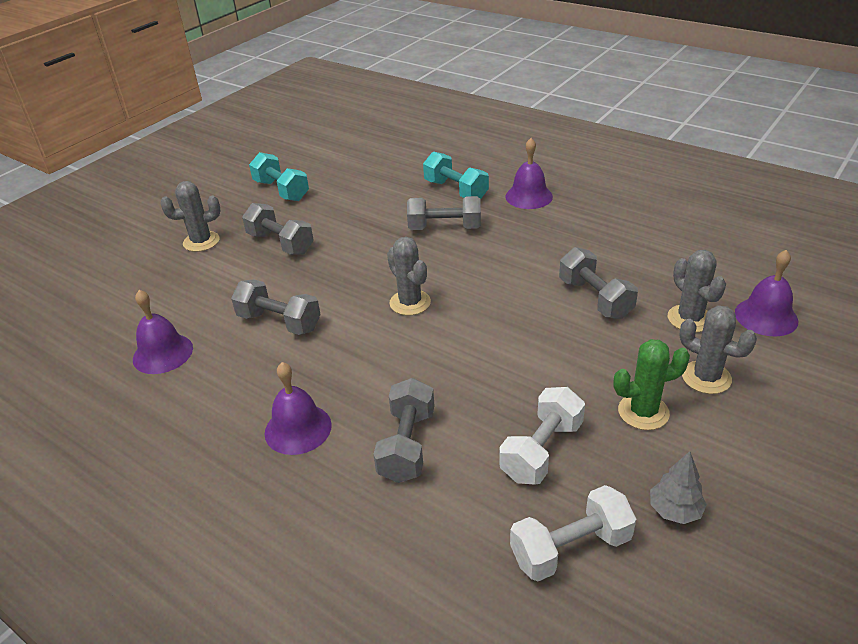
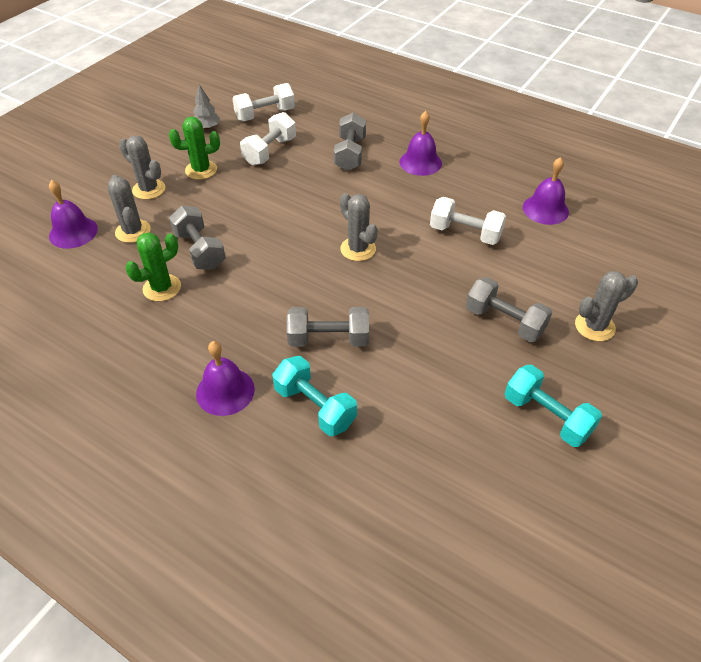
camera: 175 degrees right, 10 degrees up
grey dumbbell [231,279,321,335] -> white dumbbell [430,197,506,245]
none -> green cactus [125,232,181,301]

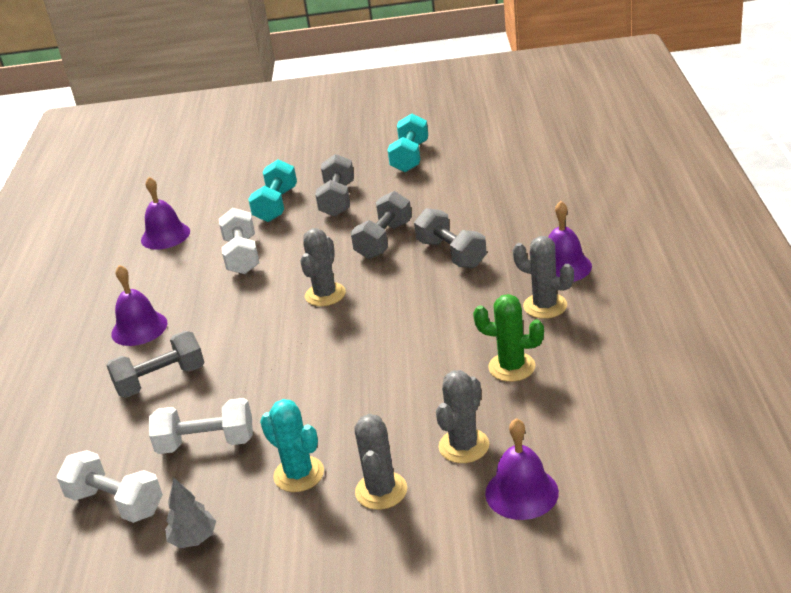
camera: 120 degrees left, 15 degrees down
green cactus [169,117,220,180] -> turquoise cactus [260,399,324,492]
grey dumbbell [169,206,226,270] -> grey dumbbell moved to [350,191,412,259]
turquoise dumbbell [272,356,357,436] -> turquoise dumbbell moved to [248,159,297,222]
grey cactus [575,271,638,341] -> grey cactus moved to [513,236,574,319]

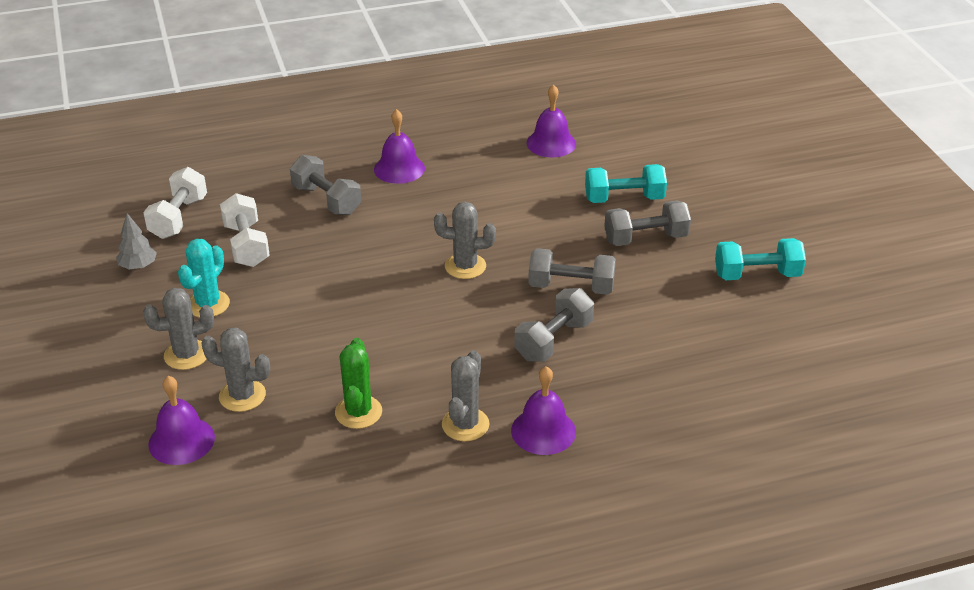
camera: 70 degrees right, 5 degrees up
white dumbbell [219,208,259,274] -> none

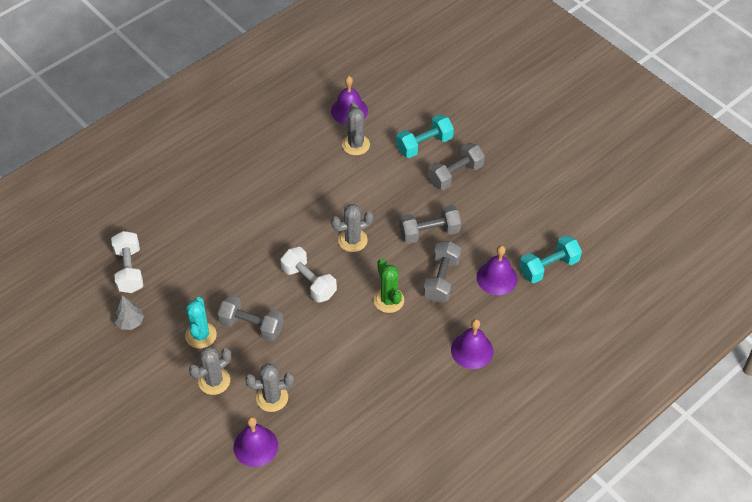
camera: 25 degrees left, 15 degrees up
white dumbbell [220,193,270,267] -> white dumbbell moved to [281,247,337,303]
grey dumbbell [290,155,361,215] -> grey dumbbell moved to [218,295,284,341]
green cactus [335,338,382,429] -> green cactus moved to [374,258,404,313]
purple bell [374,109,425,184] -> purple bell moved to [476,245,517,295]
grey cactus [442,350,490,441] -> grey cactus moved to [342,103,370,155]
turquoise dumbbell [715,238,806,280] -> turquoise dumbbell moved to [519,235,582,283]

